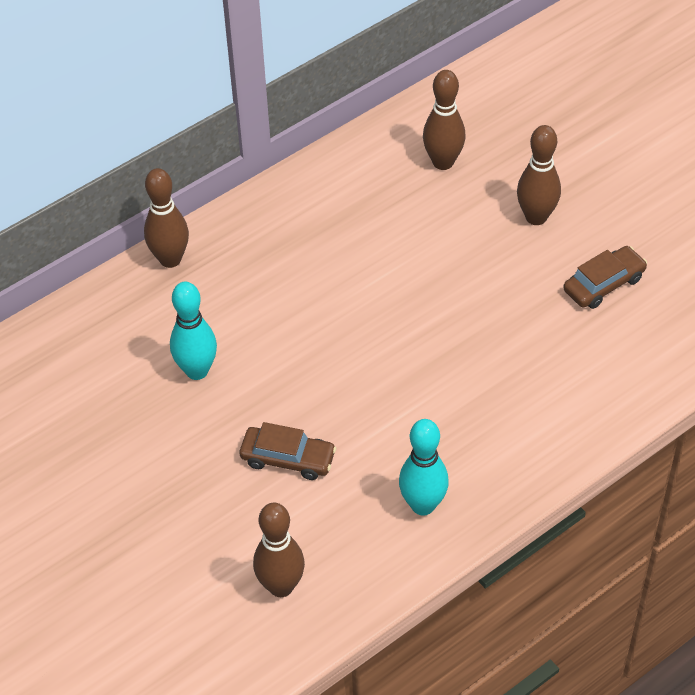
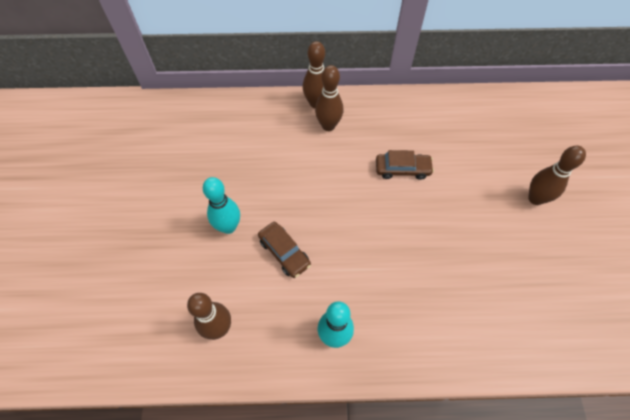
camera: 35 degrees right, 10 degrees up
turquoise bowling pin [170,282,217,380] -> turquoise bowling pin moved to [203,177,240,234]
brown bowling pin [423,70,466,170] -> brown bowling pin moved to [315,65,343,131]
brown car [563,246,647,309] -> brown car moved to [376,150,434,180]

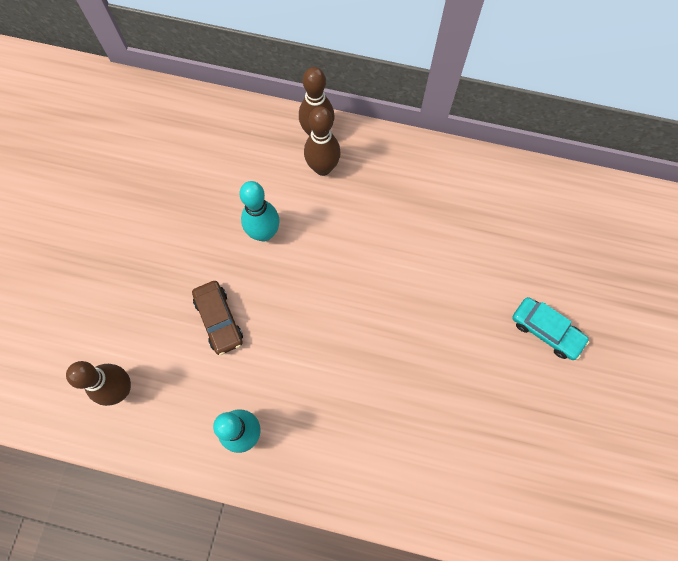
camera: 15 degrees right, 10 degrees up
turquoise bowling pin [203,177,240,234] -> turquoise bowling pin moved to [239,181,280,242]
brown car [376,150,434,180] -> none
brown bowling pin [528,146,586,205] -> turquoise car [512,297,589,360]

